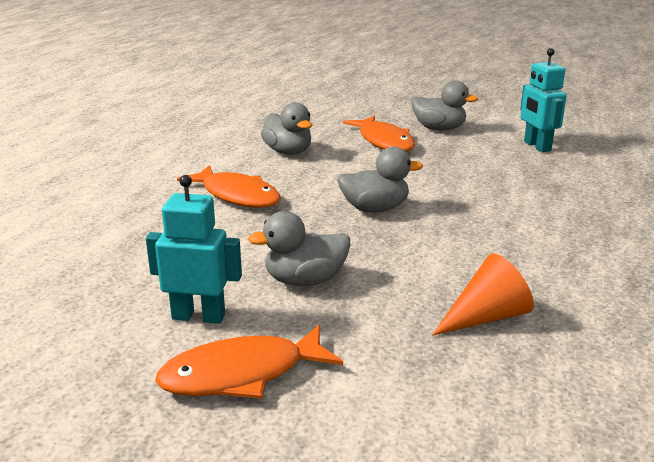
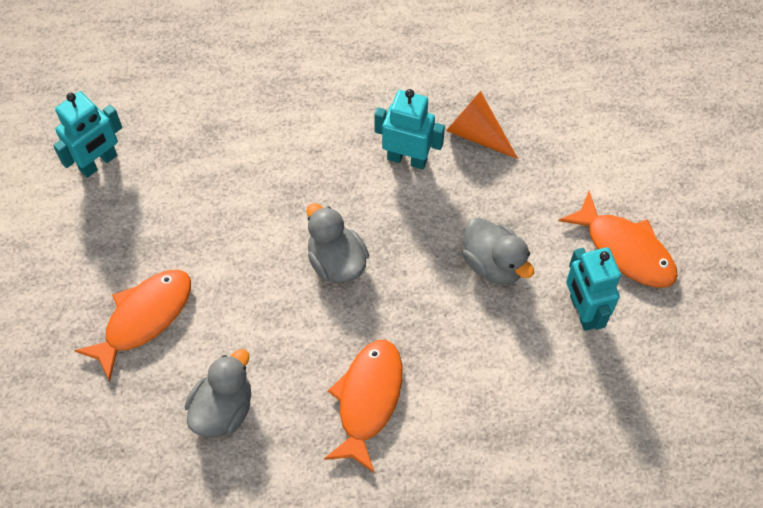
camera: 115 degrees left, 35 degrees up
grey duck [411,80,478,130] -> none
none -> turquoise robot [374,89,445,169]

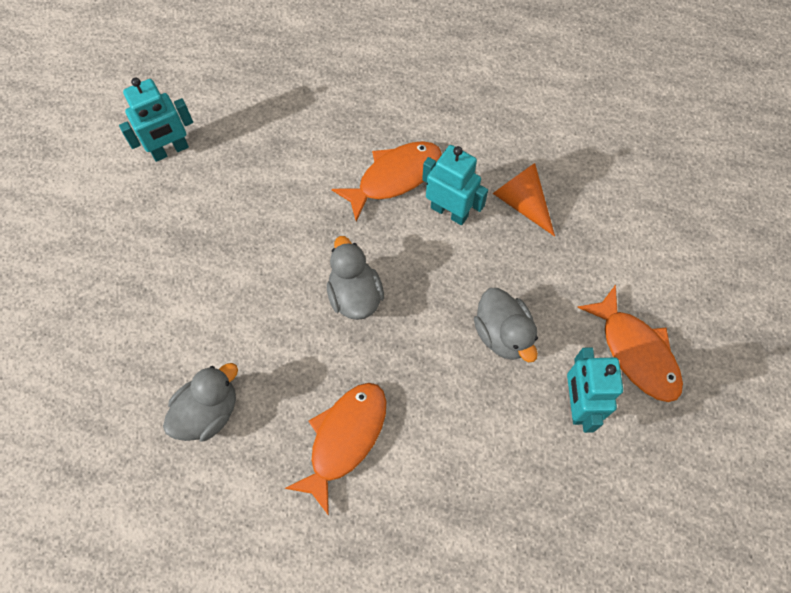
camera: 15 degrees right, 5 degrees up
orange fish [74,270,191,382] -> orange fish moved to [332,141,442,222]

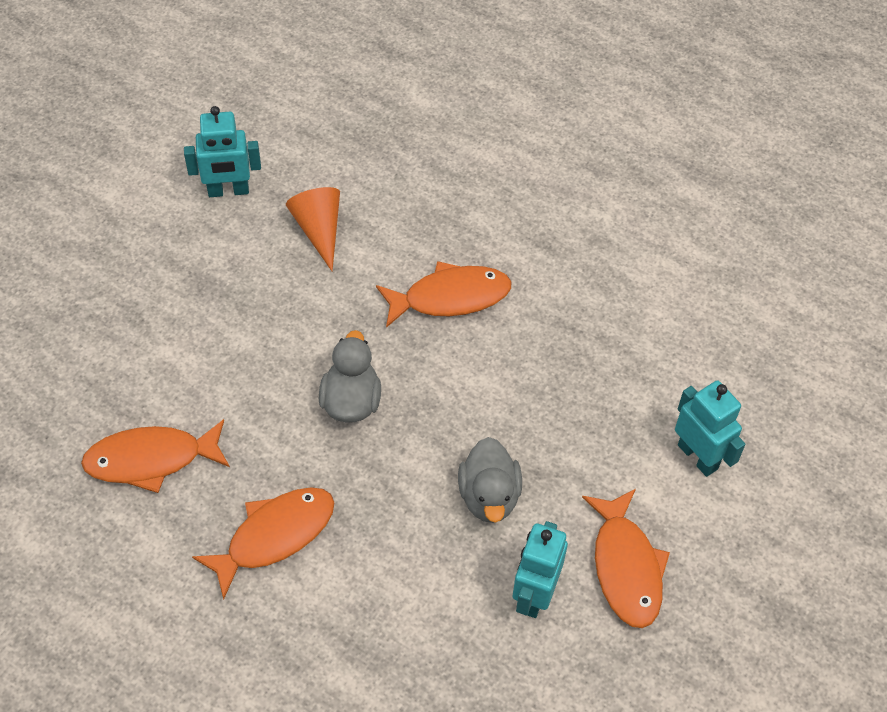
camera: 20 degrees right, 10 degrees down
grey duck [163,363,238,441] -> orange fish [81,419,230,493]
turquoise robot [422,145,488,225] -> turquoise robot moved to [675,380,745,477]
orange cone [493,163,555,237] -> orange cone moved to [286,187,340,271]

